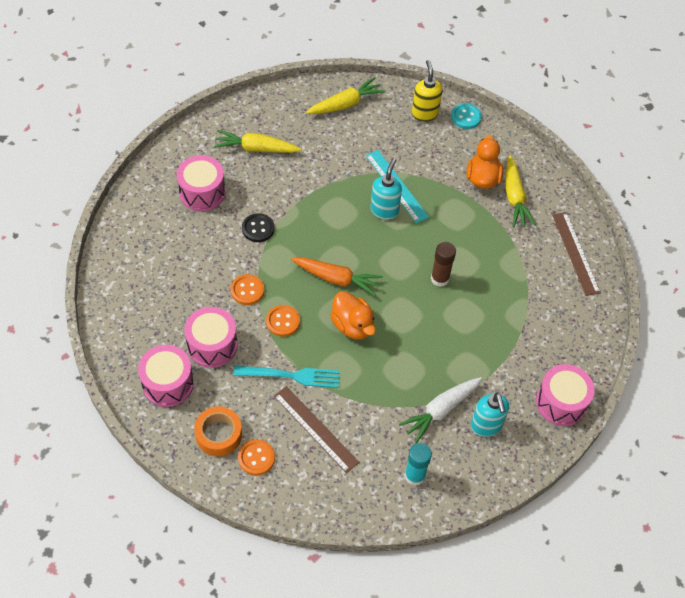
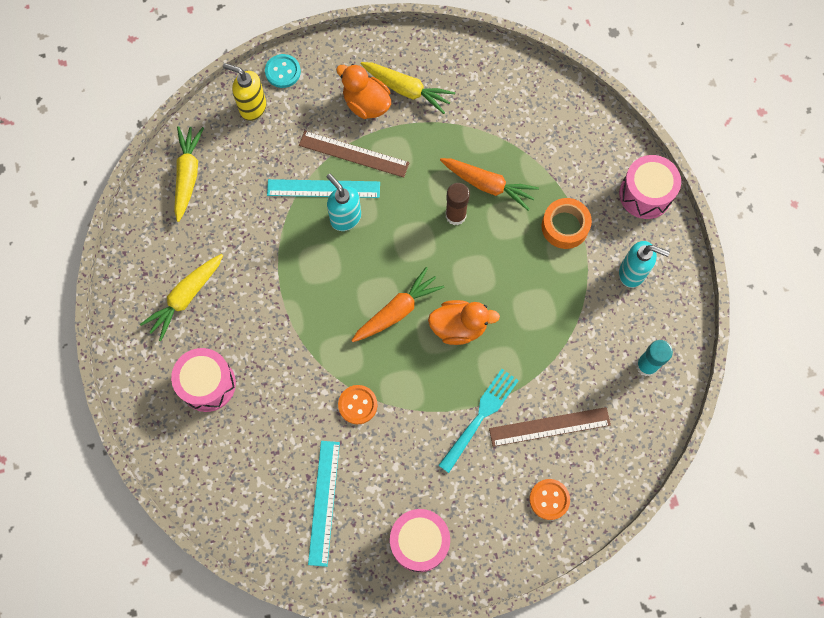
camera: 55 degrees left, 15 degrees up
pink drum [184,307,238,368] -> none
orange tape [194,406,242,456] -> orange tape moved to [542,198,592,249]
black button [242,213,275,242] -> none
orange button [266,305,300,337] -> none
white carrot [399,377,482,443] -> none
brown ruler [552,212,601,296] -> brown ruler moved to [299,131,410,178]
none -> turquoise ruler [308,441,340,567]
none -> orange carrot [440,158,539,211]

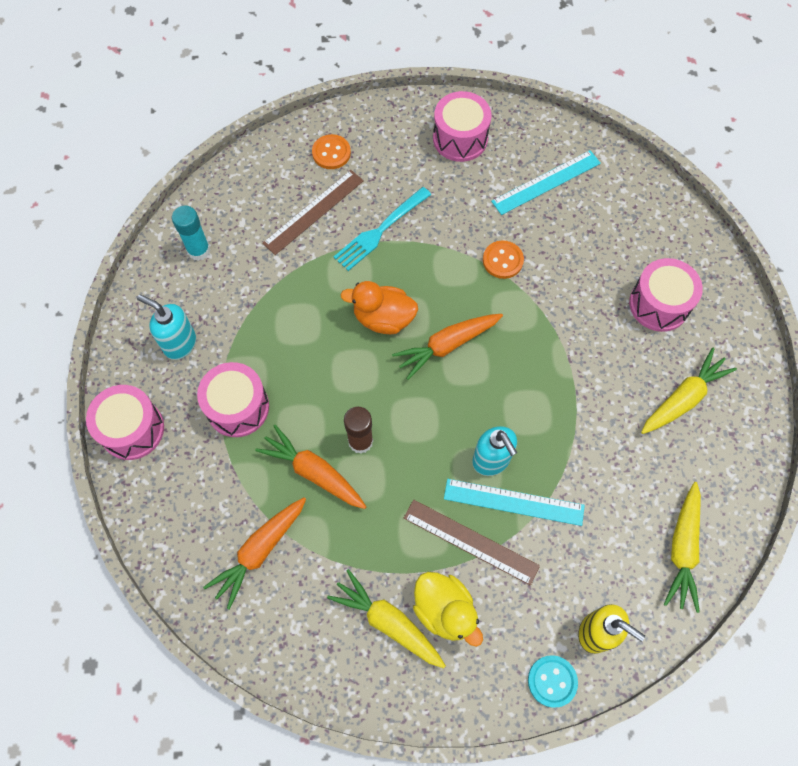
camera: 170 degrees left, 5 degrees down
turquoise ruler [308,441,340,567] -> turquoise ruler turned 45 degrees clockwise [491,150,601,215]
orange duck [336,64,391,119] -> yellow duck [413,572,483,647]
brown ruler [489,407,611,447] -> brown ruler turned 45 degrees counterclockwise [262,170,364,255]
orange tape [542,198,592,249] -> pink drum [197,362,269,437]
none -> orange carrot [203,497,306,610]

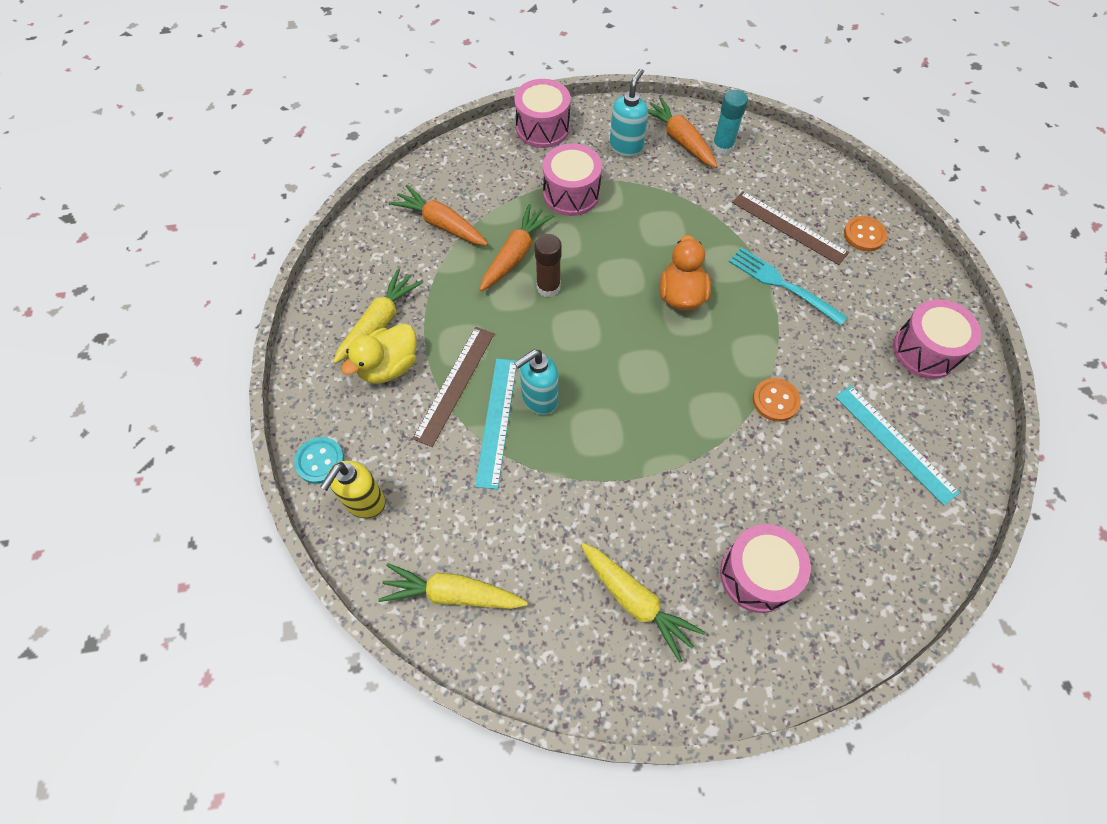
camera: 85 degrees right, 5 degrees down
orange carrot [392,314,503,380] -> orange carrot moved to [648,97,718,168]

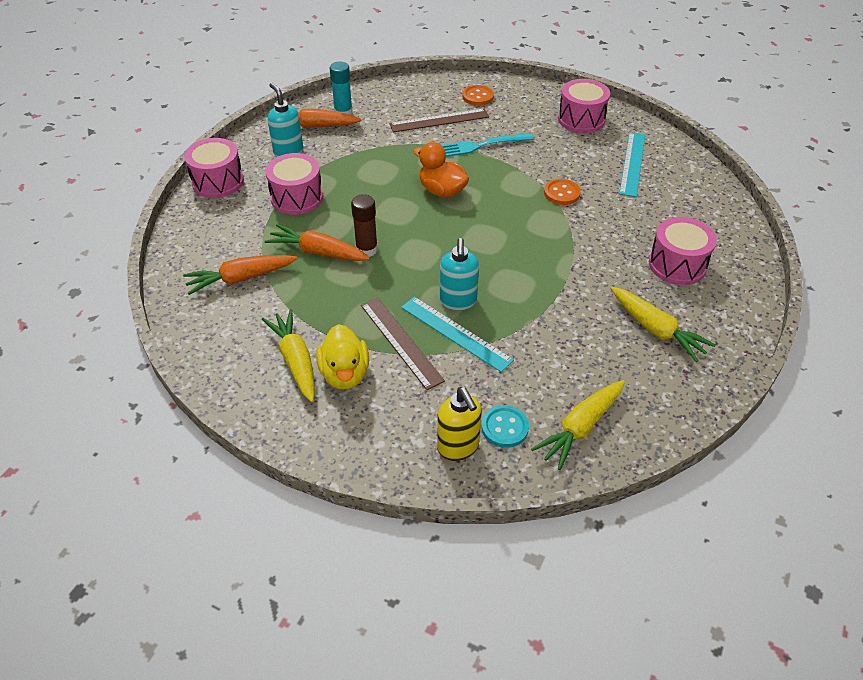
camera: 55 degrees left, 15 degrees down
turquoise button [294,437,344,484] -> turquoise button moved to [481,405,529,448]
orange carrot [479,204,555,291] -> orange carrot turned 45 degrees counterclockwise [264,224,370,261]
yellow carrot [581,543,705,663] -> yellow carrot turned 60 degrees clockwise [611,287,716,362]
turquoise ruler [835,385,960,506] -> turquoise ruler turned 75 degrees counterclockwise [619,132,645,197]

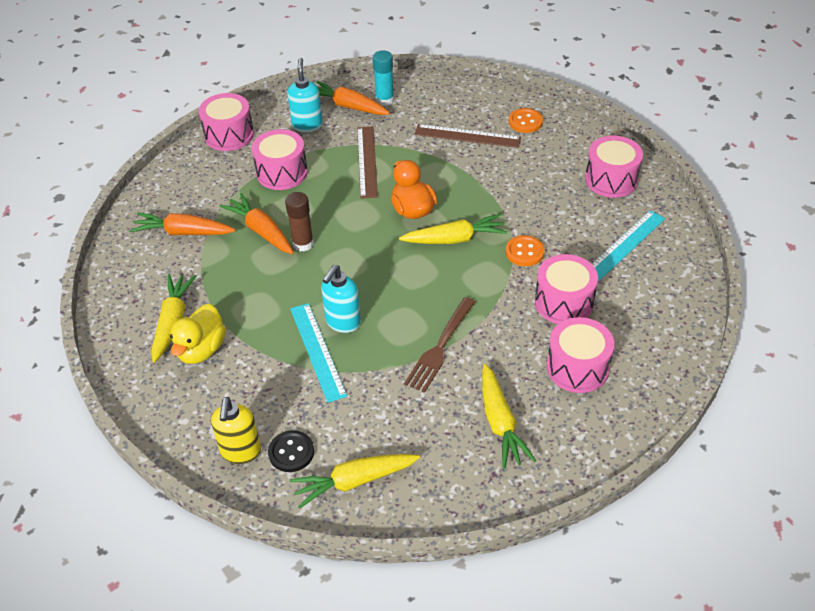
camera: 30 degrees right, 0 degrees up
brown ruler [361,297,445,390] -> brown ruler moved to [357,127,378,199]
turquoise fork [441,133,534,157] -> none
turquoise button [481,405,529,448] -> black button [268,430,314,472]
none -> yellow carrot [399,214,507,244]
none -> brown fork [404,297,476,393]
none -> pink drum [535,254,598,324]

